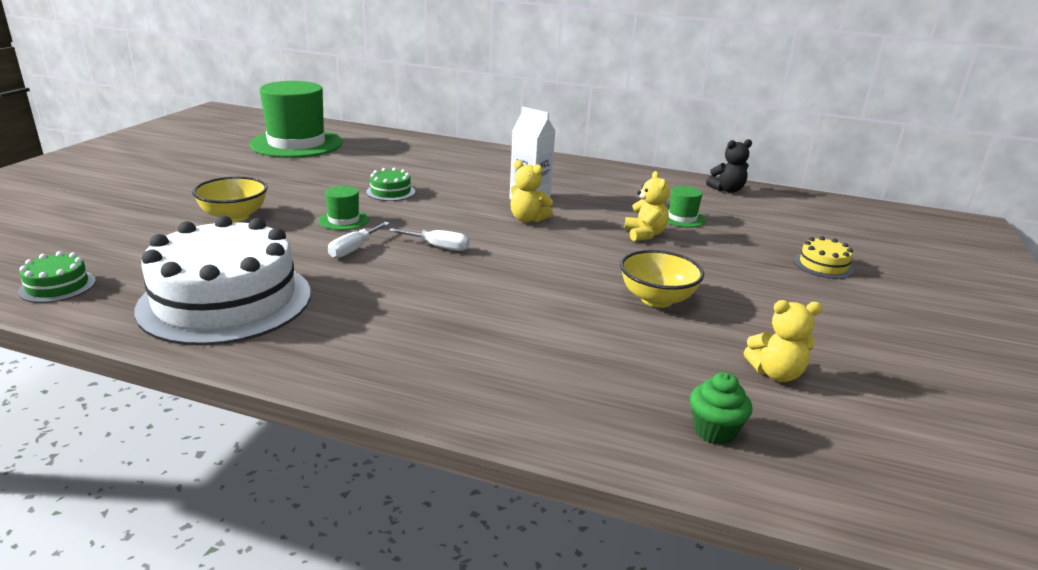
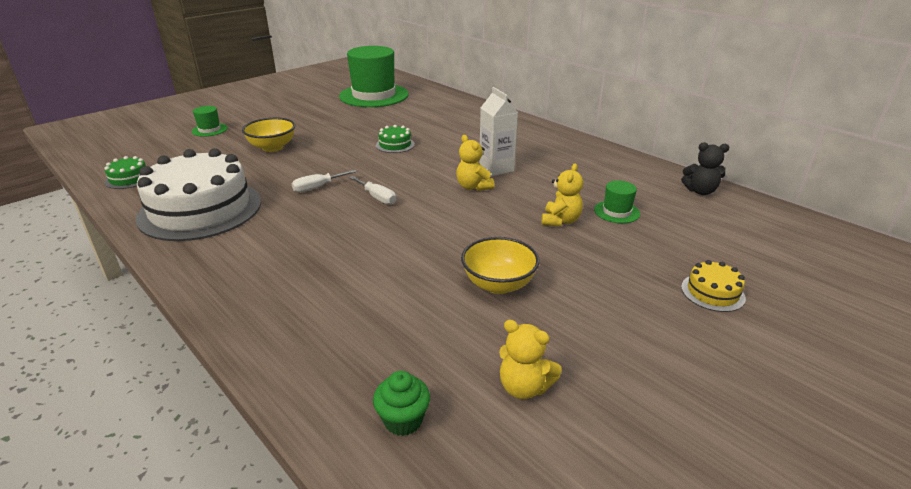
camera: 30 degrees right, 5 degrees up
green hat [318,186,369,230] -> green hat moved to [192,106,228,137]

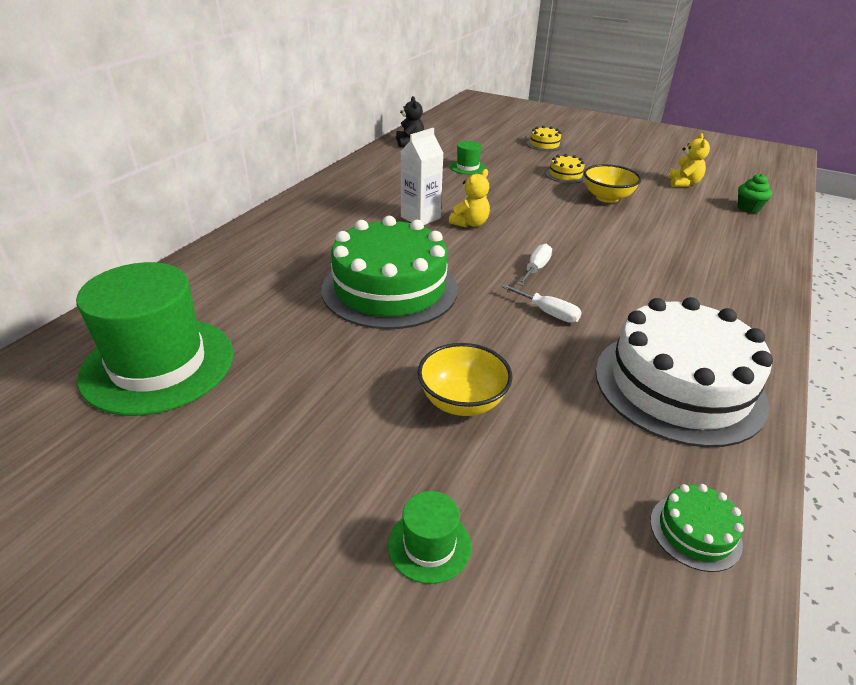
camera: 110 degrees left, 5 degrees up
green cake [376,125,415,153] -> green cake [322,216,458,329], size x2.42
yellow teddy bear [542,164,583,226] -> none
none -> yellow cake [546,154,585,183]

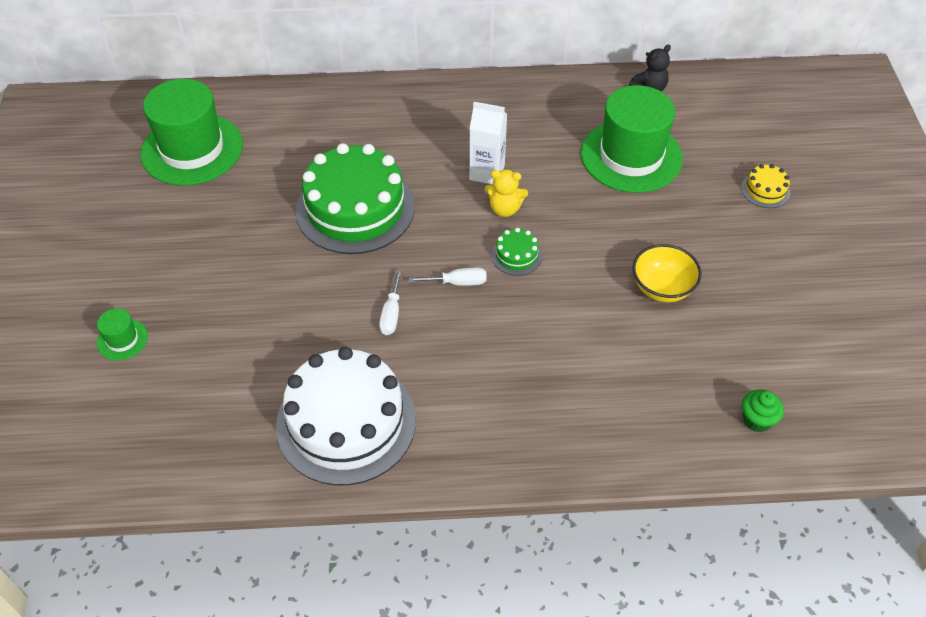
camera: 60 degrees right, 15 degrees up
yellow bowl [418,343,512,416] -> none
green hat [450,141,486,175] -> green hat [581,85,683,193], size x2.34
yellow cake [546,154,585,183] -> none
green cake [650,484,744,572] -> green cake moved to [491,228,542,276]
yellow teddy bear [669,133,710,187] -> none

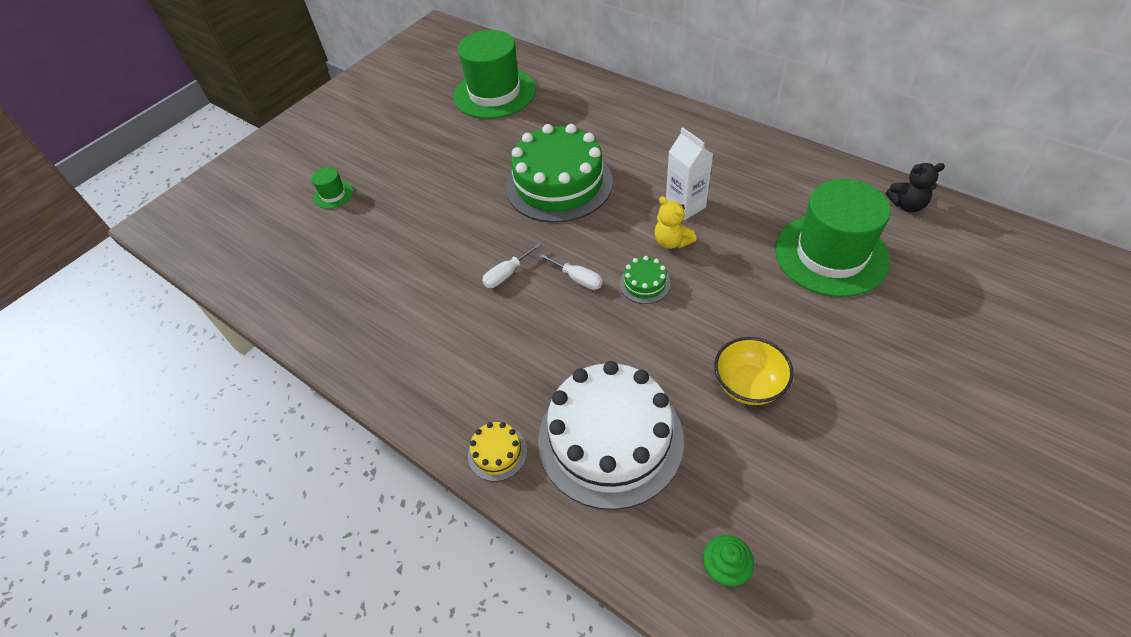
camera: 45 degrees right, 0 degrees up
white cake [276,347,416,485] -> white cake moved to [538,361,684,510]
yellow cake [741,164,790,208] -> yellow cake moved to [468,422,527,481]

